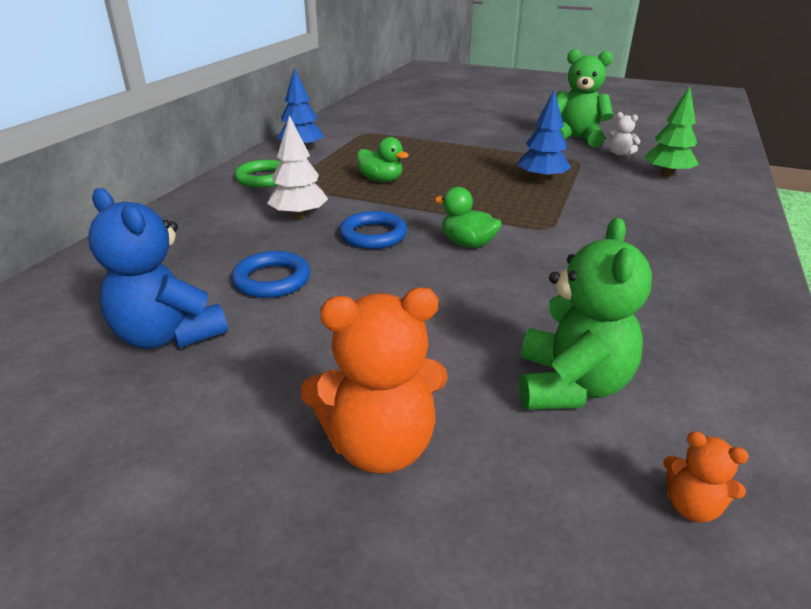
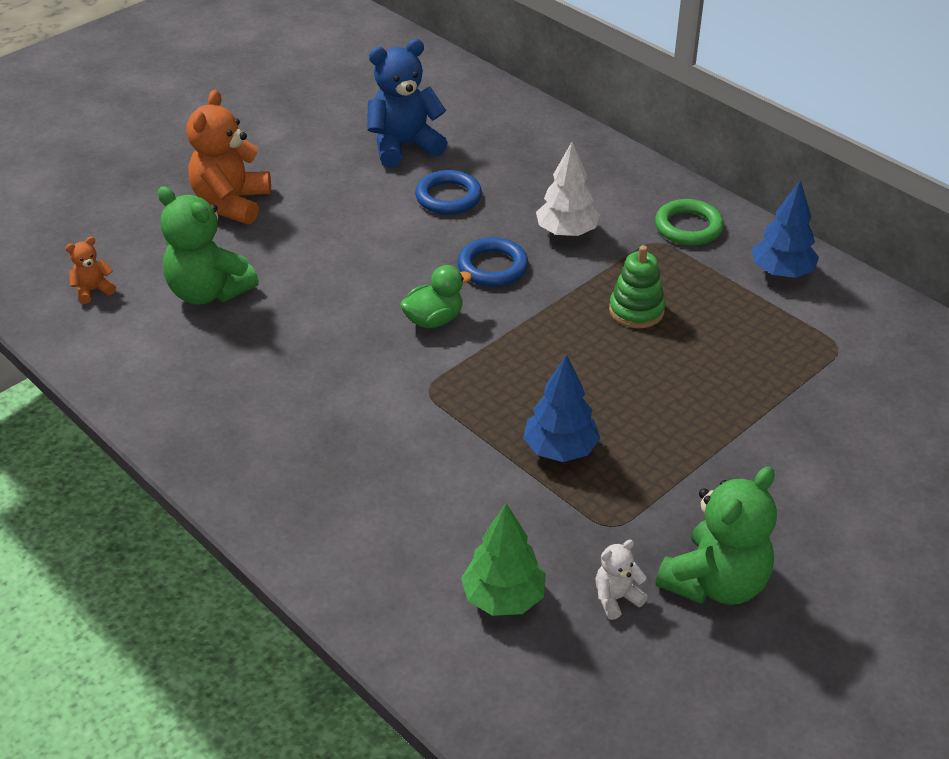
camera: 115 degrees right, 10 degrees up
green duck [357,137,409,182] -> green stacking toy [609,245,665,328]

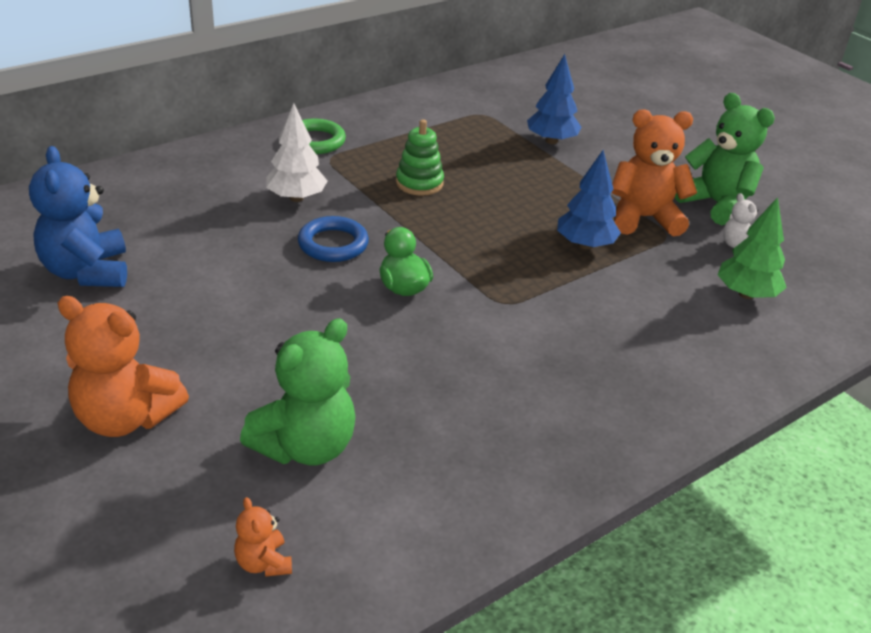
camera: 85 degrees left, 5 degrees down
blue ring [415,170,482,215] -> none
blue tree [752,180,819,278] -> blue tree moved to [527,54,581,144]
none -> orange teddy bear [612,109,697,236]

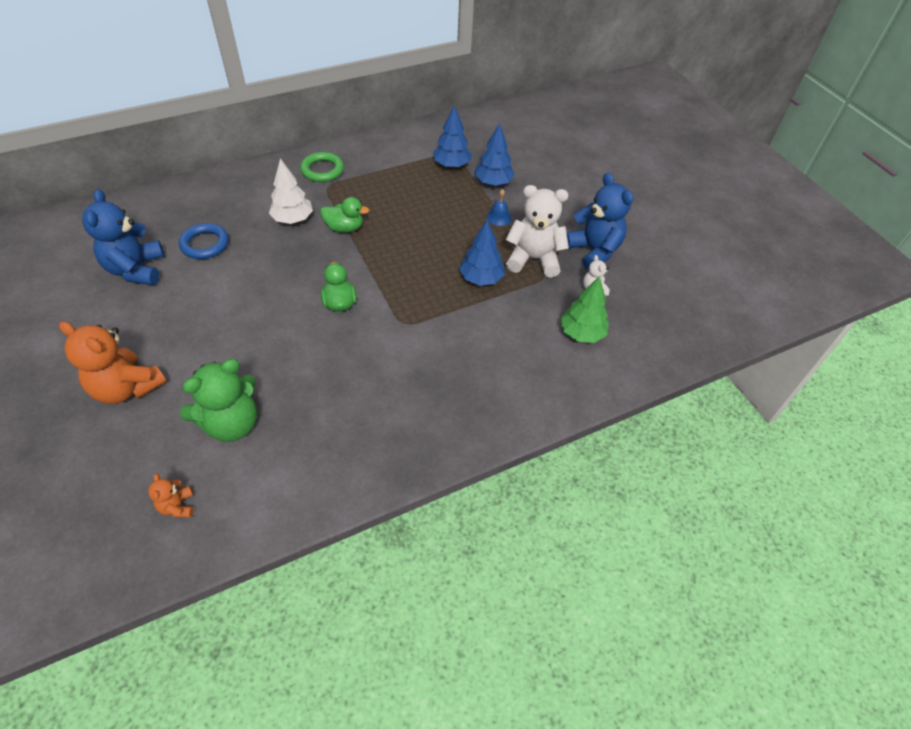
camera: 10 degrees right, 15 degrees up
blue ring [298,216,369,262] -> blue ring moved to [179,223,229,259]
green stacking toy [396,119,444,196] -> none
orange teddy bear [612,109,697,236] -> white teddy bear [506,185,569,278]
green teddy bear [675,93,775,225] -> blue teddy bear [566,173,633,270]
none -> green duck [320,197,369,233]
none -> blue tree [433,105,472,168]
none -> blue bell [487,189,512,226]

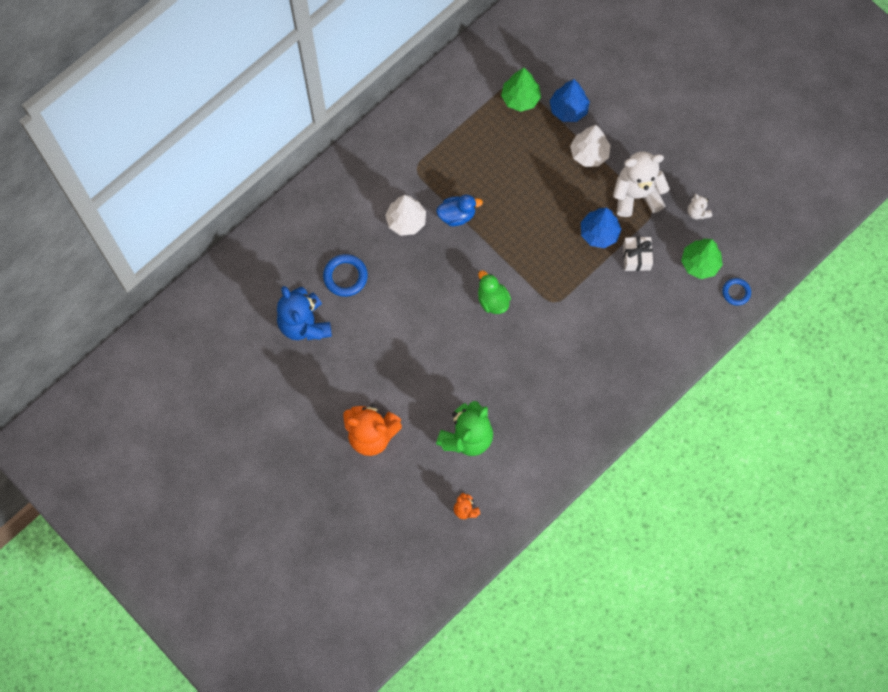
camera: 15 degrees left, 20 degrees up
green ring [300,152,344,182] -> none
green duck [320,197,369,233] -> blue duck [436,195,483,226]
blue tree [433,105,472,168] -> green tree [501,68,541,112]
blue bell [487,189,512,226] -> white tree [570,125,611,167]
blue teddy bear [566,173,633,270] -> none
none -> white gift [623,237,653,271]
none -> blue ring [722,278,751,305]

